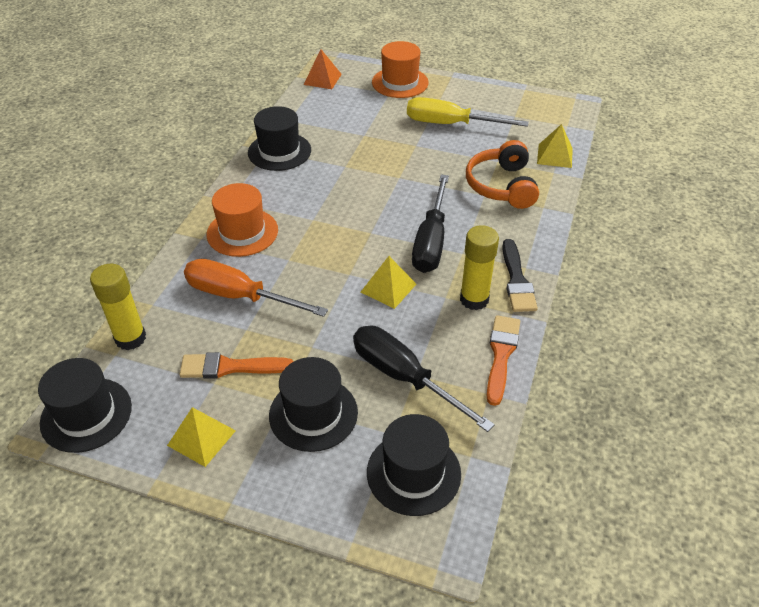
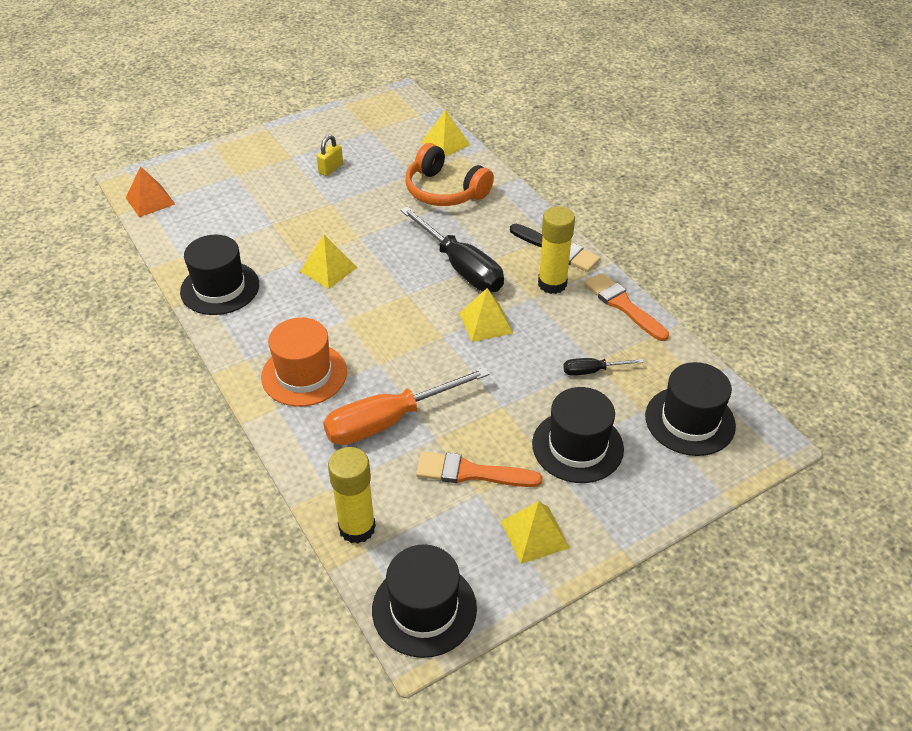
camera: 50 degrees left, 0 degrees up
orange brush [179,352,294,379] -> orange brush turned 60 degrees clockwise [416,452,542,487]
black screwdriver [353,326,495,432] -> black screwdriver [563,358,644,376], size x0.48
orange hat [372,41,429,98] -> none
yellow screwdriver [407,97,529,127] -> yellow padlock [316,135,343,176]
none -> yellow pyramid [300,235,357,289]

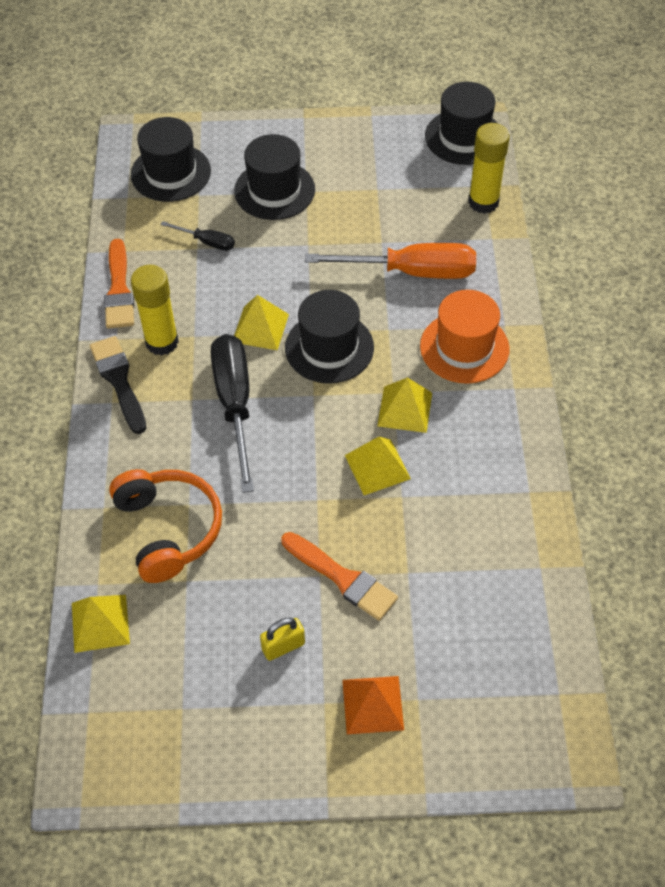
camera: 150 degrees left, 10 degrees up
orange pyramid [126,166,175,217] -> orange pyramid moved to [342,676,404,734]
black hat [180,235,259,315] -> black hat moved to [285,290,374,383]
orange brush [416,452,542,487] -> orange brush moved to [282,532,398,621]
yellow pyramid [501,501,570,564] -> yellow pyramid moved to [377,377,432,433]

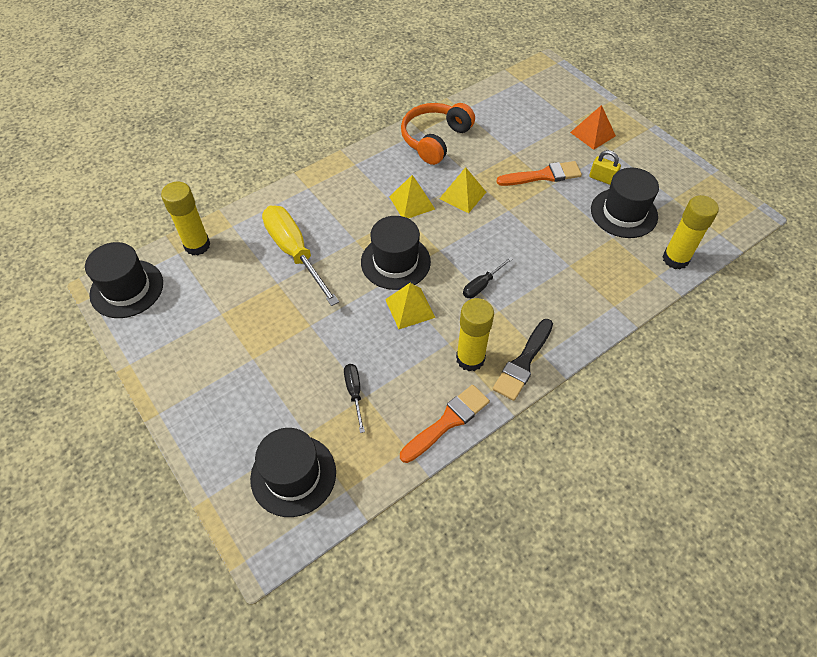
camera: 125 degrees left, 0 degrees up
yellow pyramid [72,595,130,653] -> yellow glue stick [662,195,719,269]
orange headphones [109,469,222,583] -> orange headphones moved to [401,103,475,165]
black screwdriver [211,334,254,493] -> black screwdriver [463,257,513,298], size x0.48
black hat [234,134,315,220] -> black hat moved to [591,168,659,238]
orange brush [282,532,398,621] -> orange brush turned 75 degrees clockwise [496,161,582,186]
orange screwdriver [305,243,476,279] -> yellow screwdriver [262,206,339,306]
orange hat [420,290,509,384] -> none

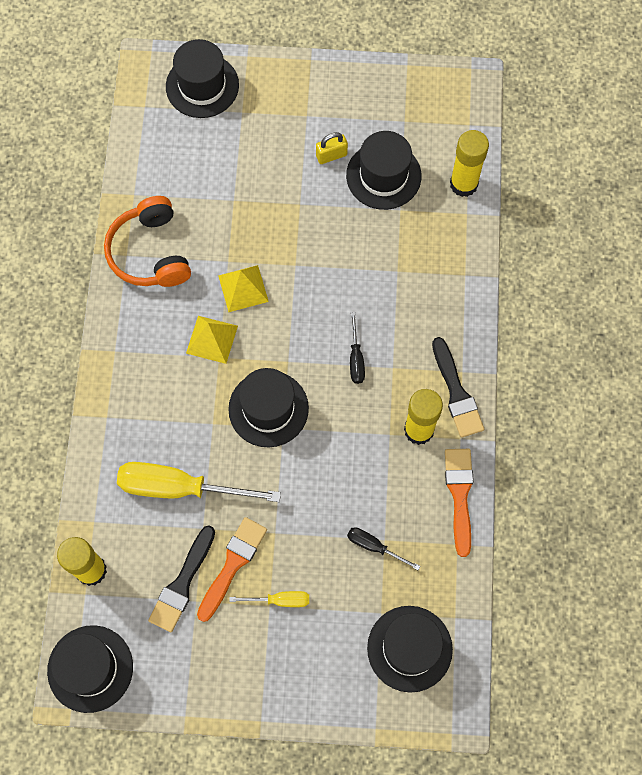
camera: 50 degrees left, 15 degrees up
yellow pyramid [385,283,435,329] -> none
orange brush [496,161,582,186] -> orange brush moved to [197,517,267,622]
orange pyramid [570,105,616,150] -> none
none -> black brush [148,525,215,632]
none -> black hat [166,39,239,118]
none -> yellow screwdriver [229,591,309,607]

